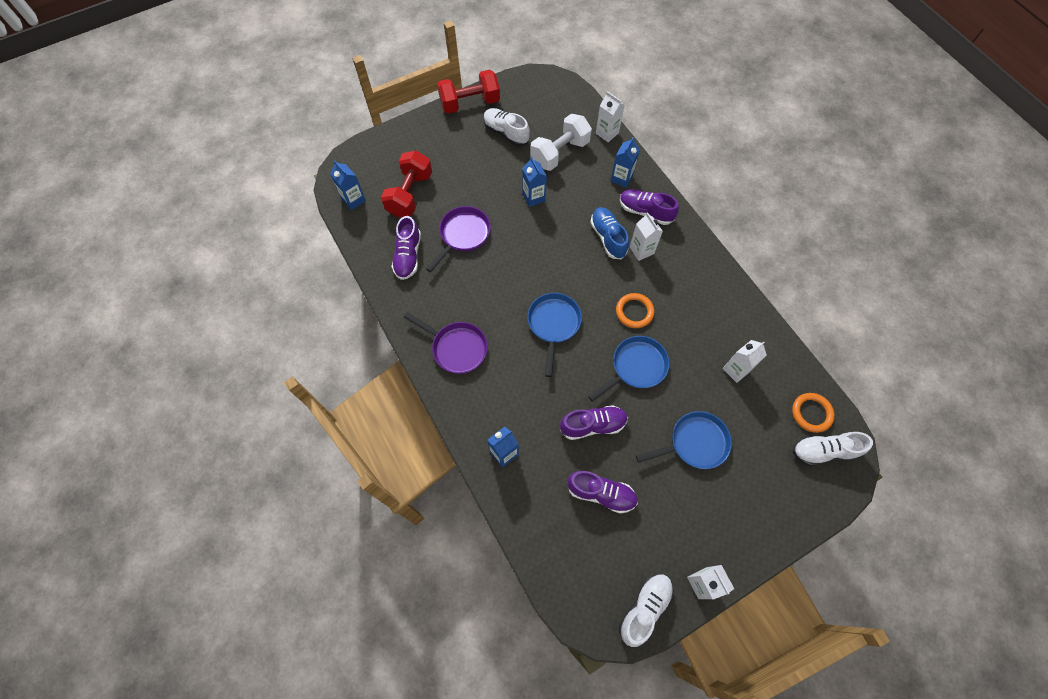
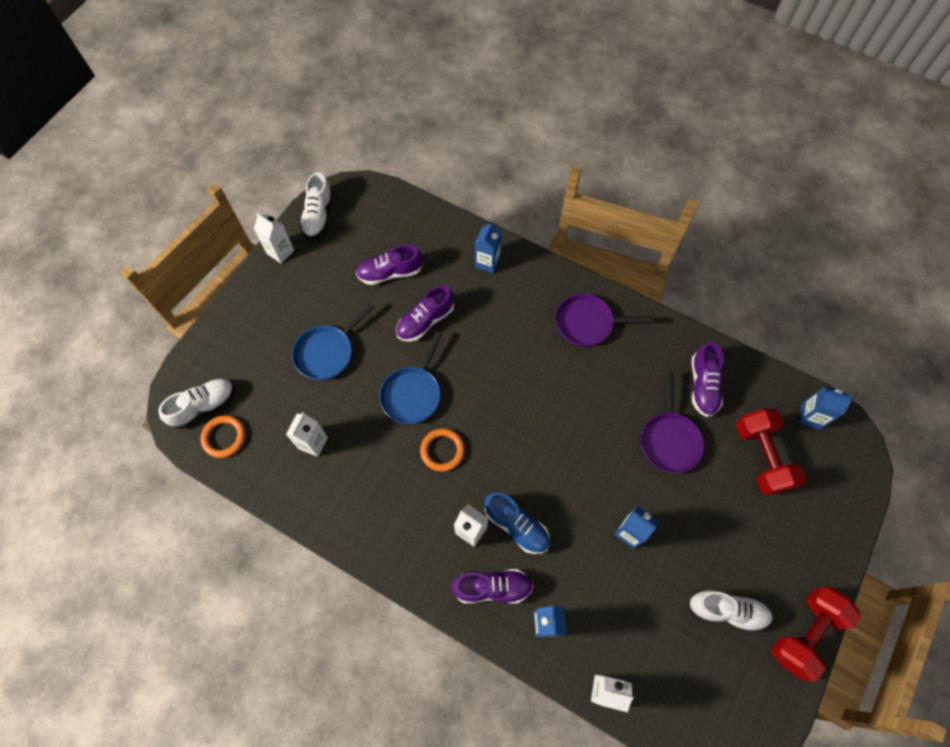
camera: 150 degrees right, 0 degrees up
purple shoe [392,216,421,280] -> purple shoe turned 150 degrees counterclockwise [692,342,724,417]
blue pan [527,293,582,377] -> none
white dumbbell [530,114,592,171] -> none

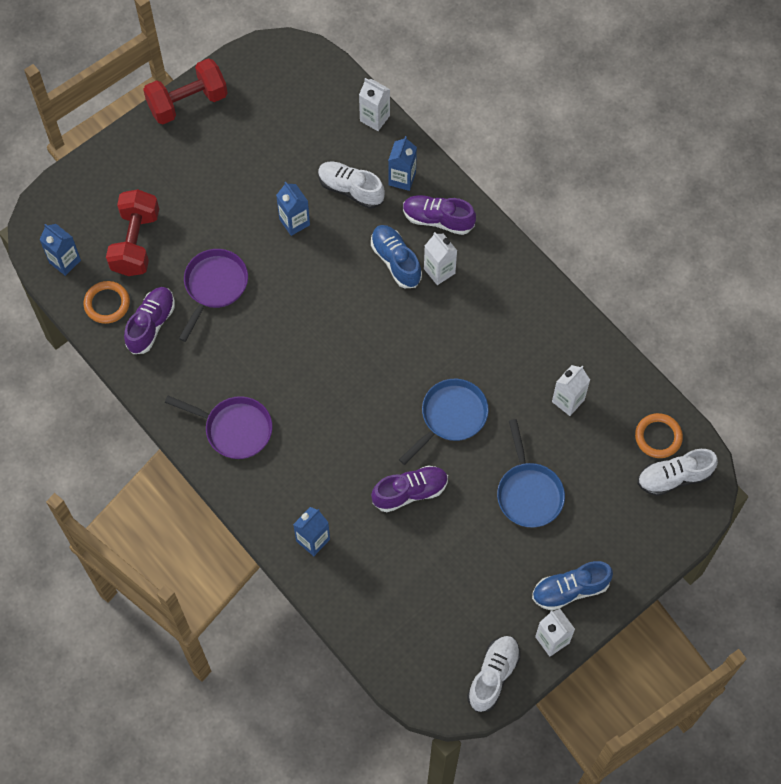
camera: 160 degrees left, 0 degrees up
blue pan [292,303,375,380] -> blue pan turned 105 degrees clockwise [497,419,565,527]
purple shoe [356,245,423,285] -> none
orange ring [420,428,465,472] -> orange ring moved to [84,281,130,324]
white shoe [689,590,773,633] -> white shoe moved to [318,162,385,209]
none -> blue shoe [532,561,613,611]

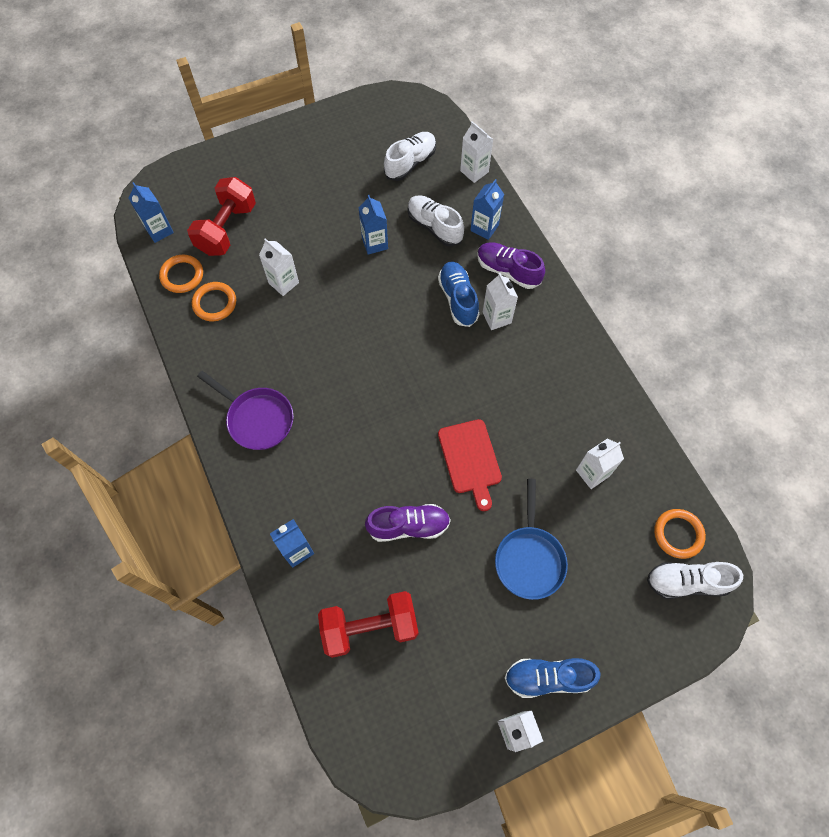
camera: 15 degrees right, 0 degrees up
purple shoe [124,287,175,354] -> orange ring [192,282,236,321]
red dumbbell [143,58,227,124] -> red dumbbell moved to [318,591,418,658]
purple pan [179,249,248,342] -> white carton [259,238,299,296]
blue pan [399,379,489,465] -> red cutting board [438,419,502,511]
white shoe [467,636,520,712] -> white shoe moved to [384,132,436,181]

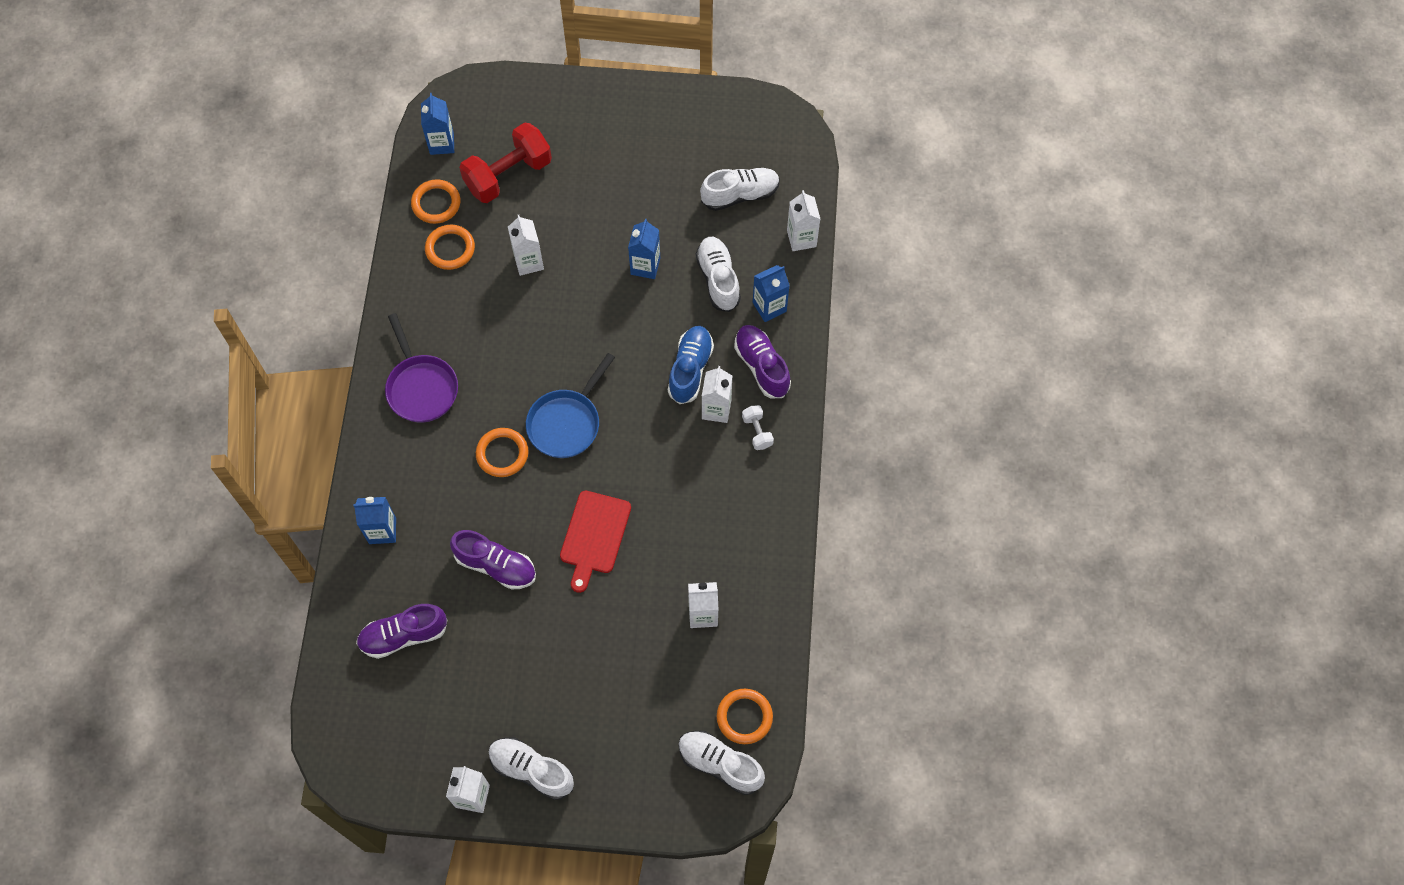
camera: 30 degrees right, 0 degrees up
red dumbbell [318,591,418,658] -> purple shoe [356,604,447,659]
blue pan [495,479,568,600] -> blue pan moved to [526,353,615,458]
blue shoe [505,658,601,698] -> white shoe [488,737,574,800]
none -> orange ring [476,428,528,477]
none -> white dumbbell [742,405,774,450]

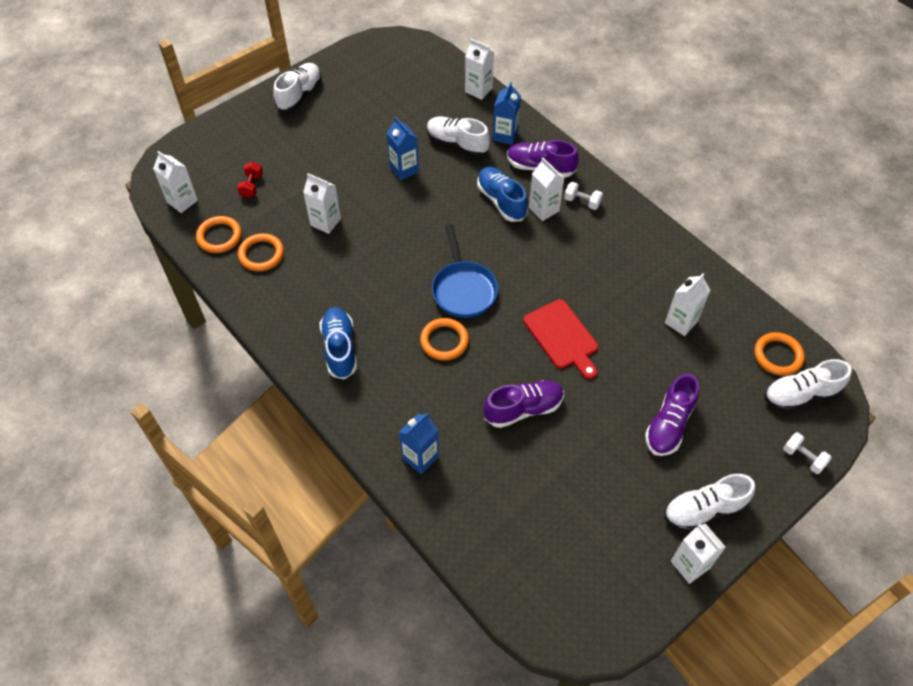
camera: 45 degrees left, 10 degrees down
purple shoe [356,604,447,659] -> purple shoe moved to [645,373,699,456]
purple pan [385,313,458,423] -> blue shoe [320,307,357,379]
blue carton [421,93,454,155] -> white carton [153,151,198,213]
red dumbbell [460,122,552,203] -> red dumbbell [237,162,263,198], size x0.46
white shoe [700,168,780,211] -> white shoe moved to [273,63,322,112]
none -> white dumbbell [783,432,832,474]

